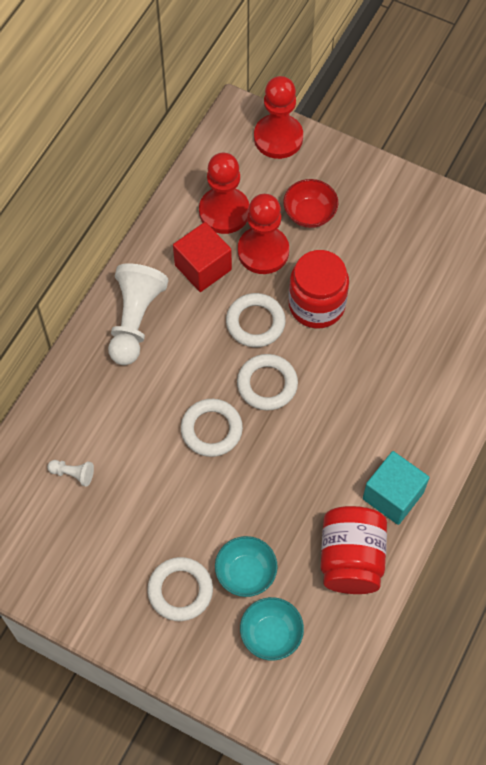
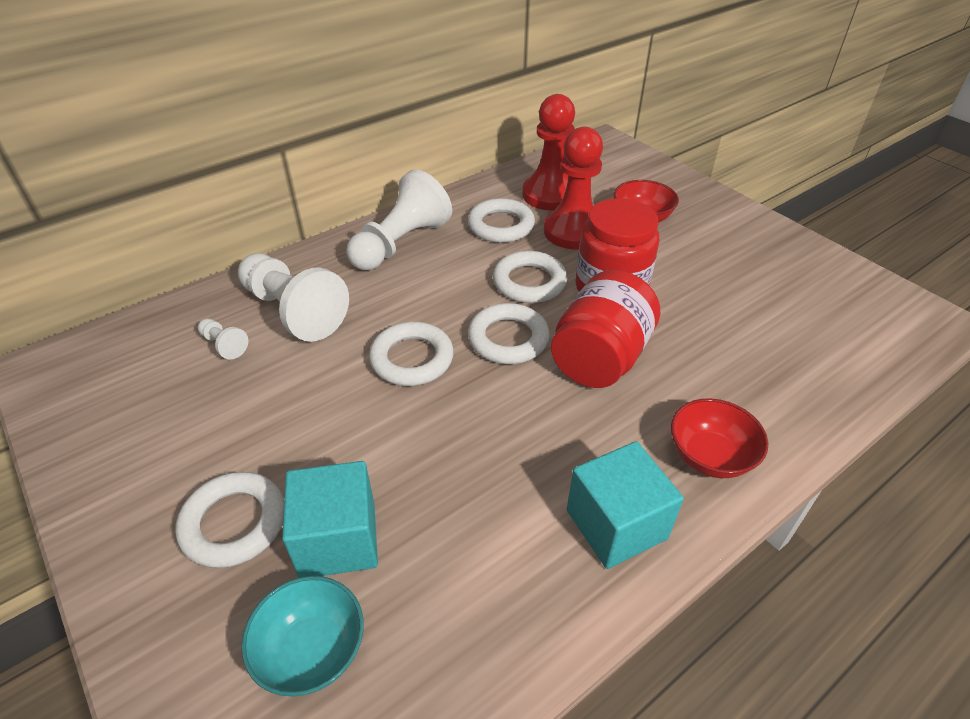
camera: 25 degrees right, 20 degrees down
red cube [173,222,232,292] -> white ring [468,198,535,243]
turquoise bowl [215,536,278,597] -> turquoise cube [282,461,378,578]
red pawn [254,76,303,159] -> none
red jar [321,506,387,594] -> red jar moved to [551,270,660,388]
none -> white pawn [238,253,349,342]
none -> red bowl [671,398,768,478]

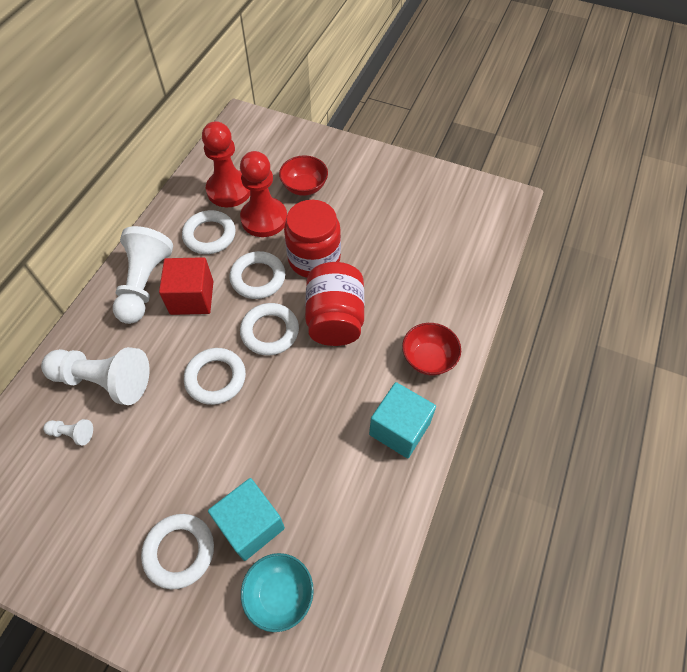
camera: 30 degrees left, 15 degrees up
none -> red cube [159,257,214,315]

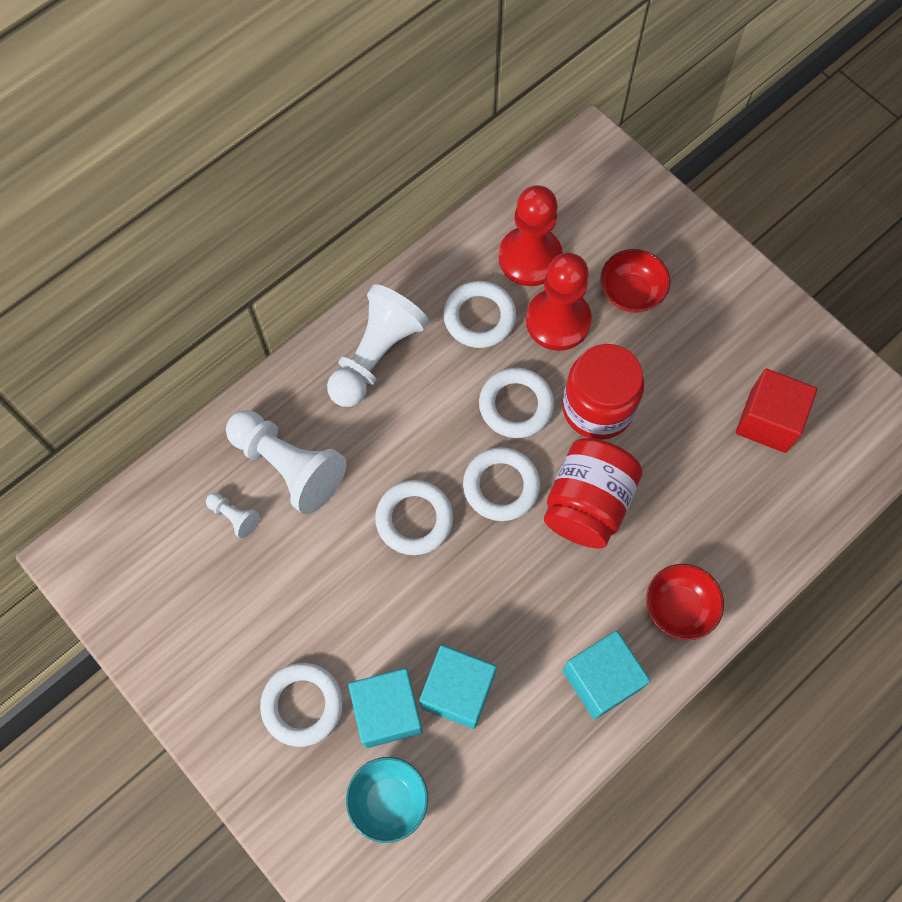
camera: 25 degrees right, 10 degrees up
red cube [159,257,214,315] -> red cube moved to [736,369,817,453]
none -> turquoise cube [419,645,497,729]

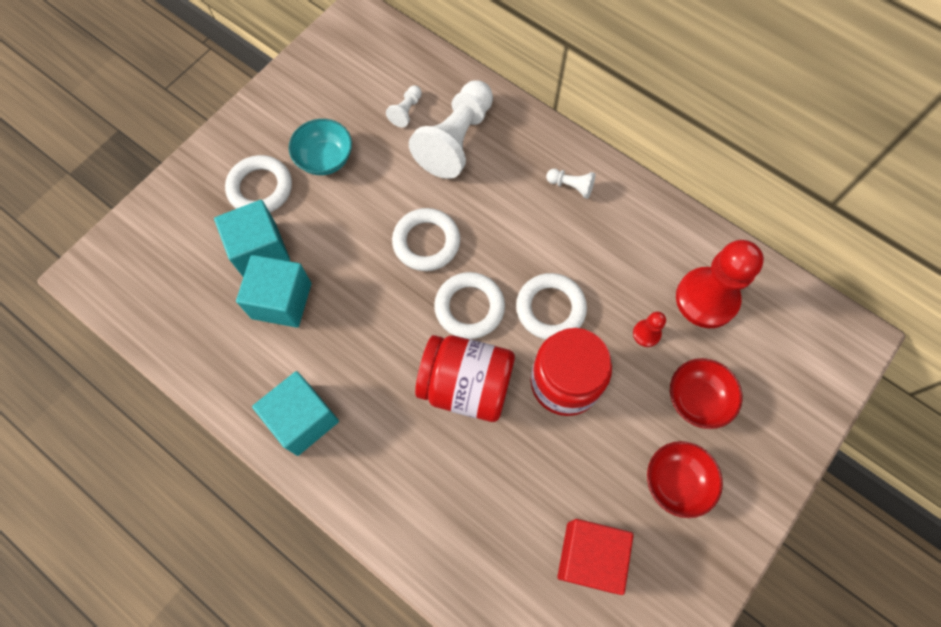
camera: 80 degrees right, 0 degrees up
white pawn [327,284,429,407] -> white pawn [546,169,595,199], size x0.44
turquoise bowl [346,757,428,843] -> turquoise bowl moved to [289,119,352,175]
white ring [443,281,516,348] -> none
red pawn [526,253,592,351] -> red pawn [633,312,666,347], size x0.44
red bowl [646,564,724,640] -> red bowl moved to [647,441,723,518]

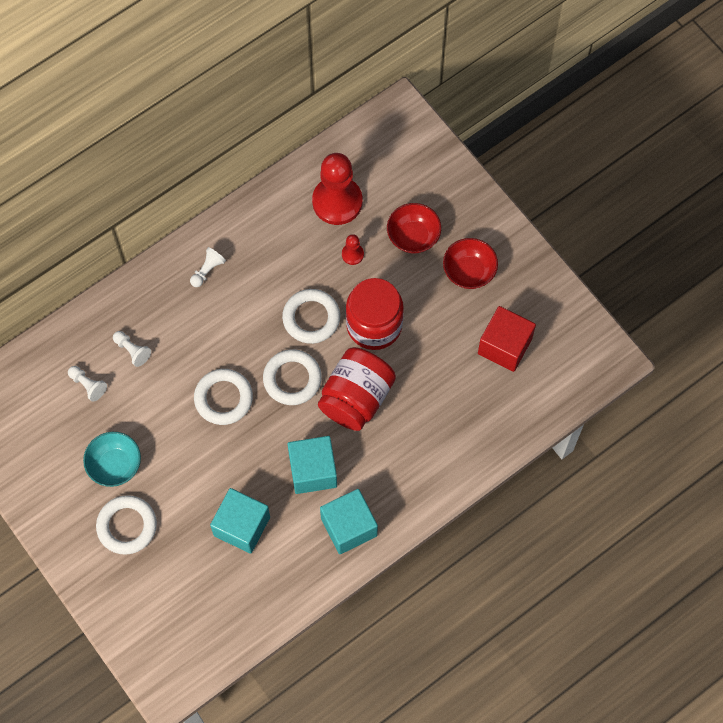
camera: 75 degrees left, 0 degrees up
turquoise cube [214,200,290,277] -> turquoise cube moved to [287,436,337,494]
white pawn [409,81,493,179] -> white pawn [113,331,151,367], size x0.44

